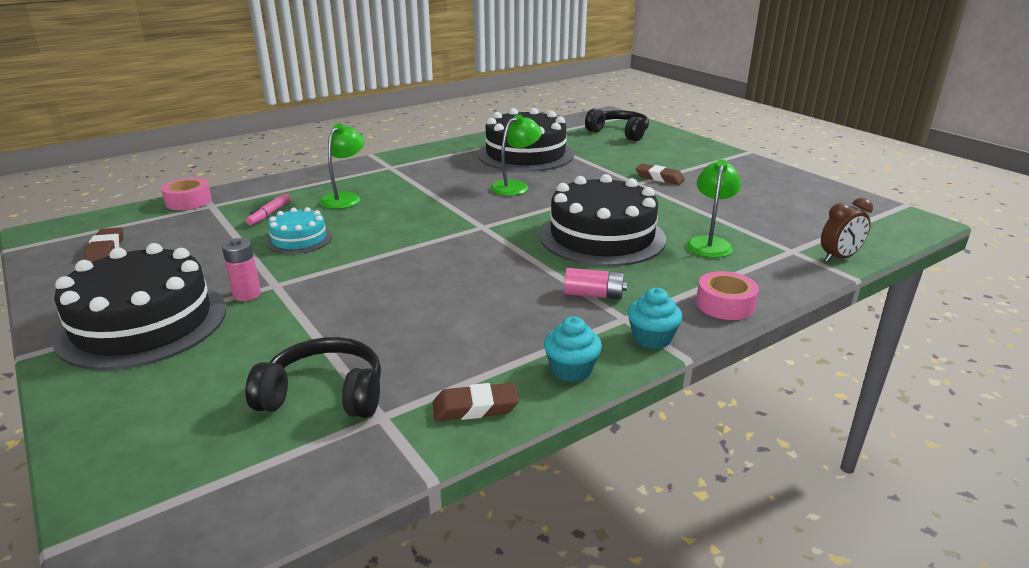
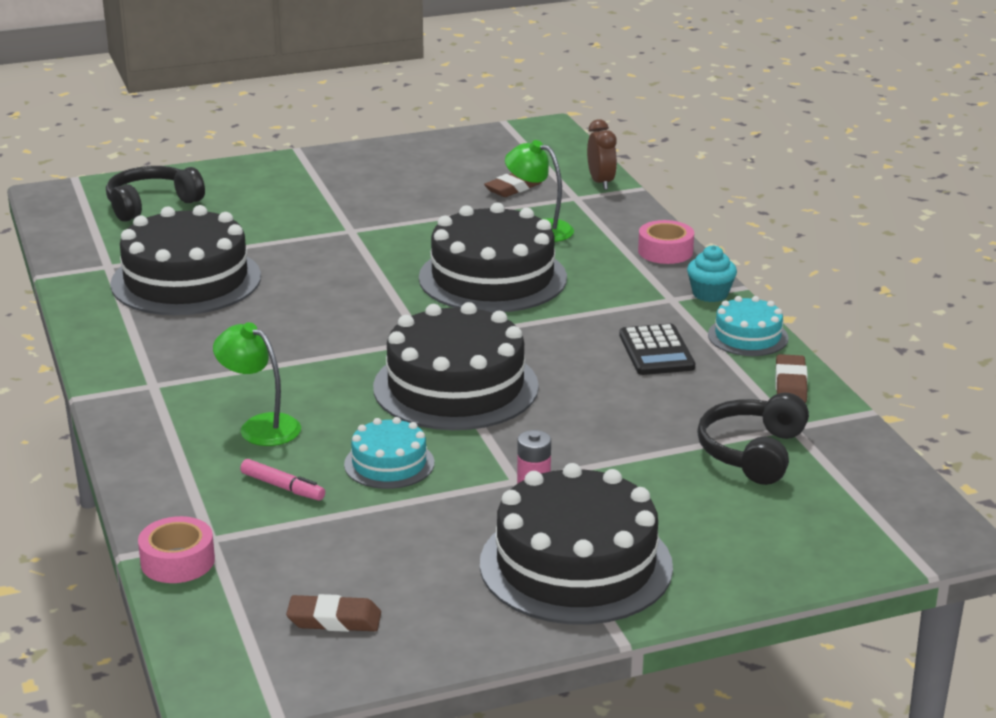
camera: 75 degrees left, 0 degrees up
green lamp [490,114,542,196] -> none
turquoise cupcake [544,317,602,382] -> turquoise cake [708,296,789,356]
pink battery [564,268,627,299] -> none
brown eraser [635,163,685,185] -> brown eraser moved to [484,173,542,197]
none -> black cake [373,302,539,430]
none -> black calculator [619,324,695,375]

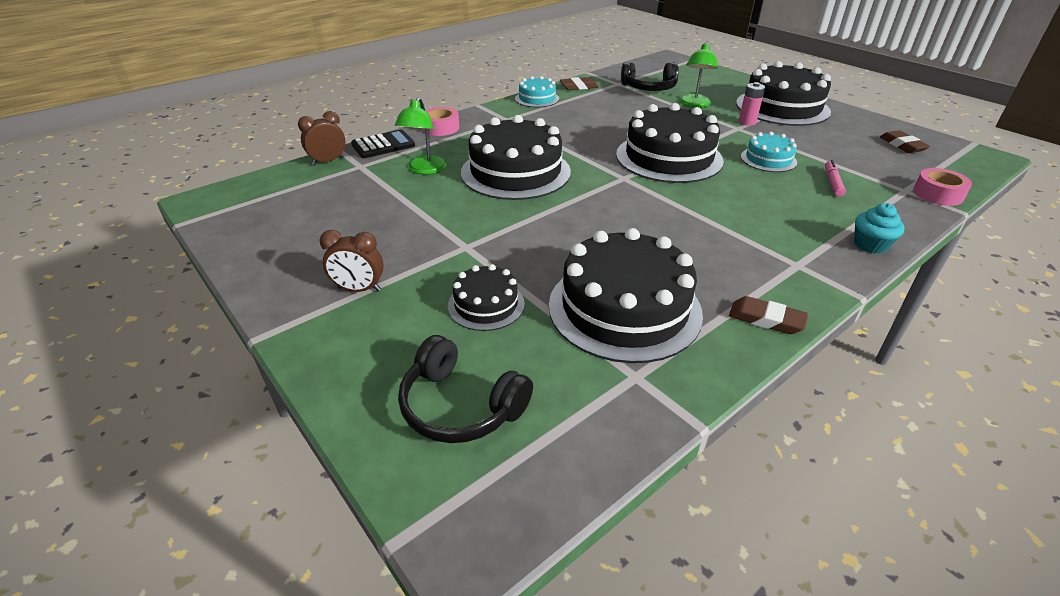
camera: 110 degrees left, 10 degrees up
green lamp [213,322,301,446] -> green lamp moved to [680,43,718,108]
brown eraser [484,173,542,197] -> brown eraser moved to [729,296,808,334]
black calculator [619,324,695,375] -> black calculator moved to [351,130,415,158]
turquoise cupcake [687,245,737,302] -> turquoise cupcake moved to [854,203,905,254]
none -> brown clock [320,230,384,292]
none -> black cake [448,264,525,331]

